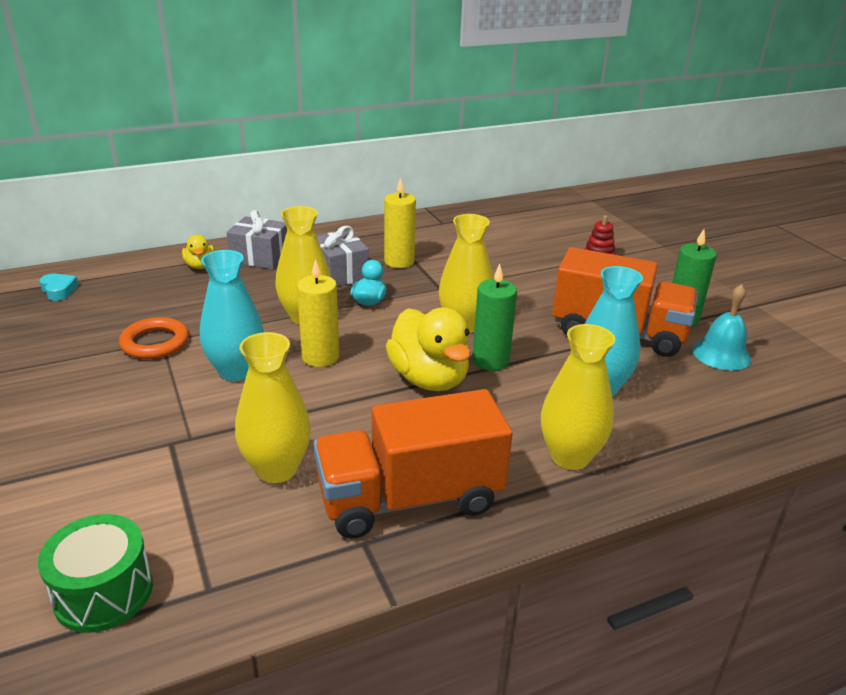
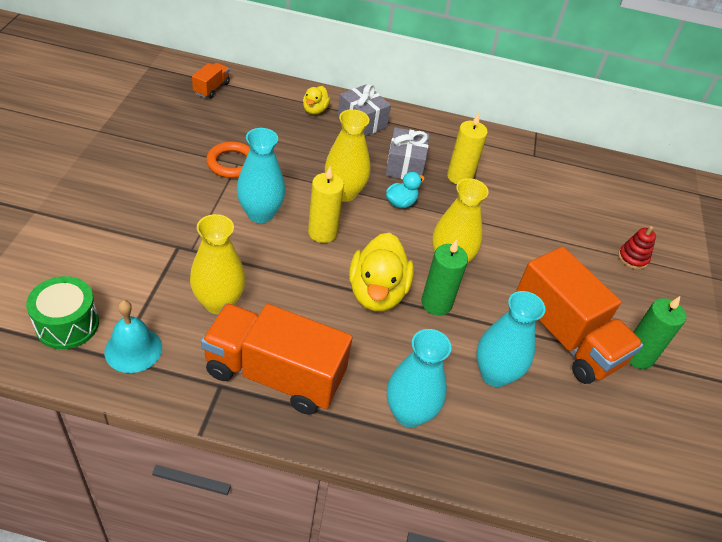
camera: 30 degrees right, 15 degrees up
turquoise heart [39,274,79,301] -> orange truck [192,63,230,98]
yellow vase [541,324,615,470] -> turquoise vase [387,329,451,427]
turquoise bell [692,284,751,371] -> turquoise bell moved to [104,300,162,373]

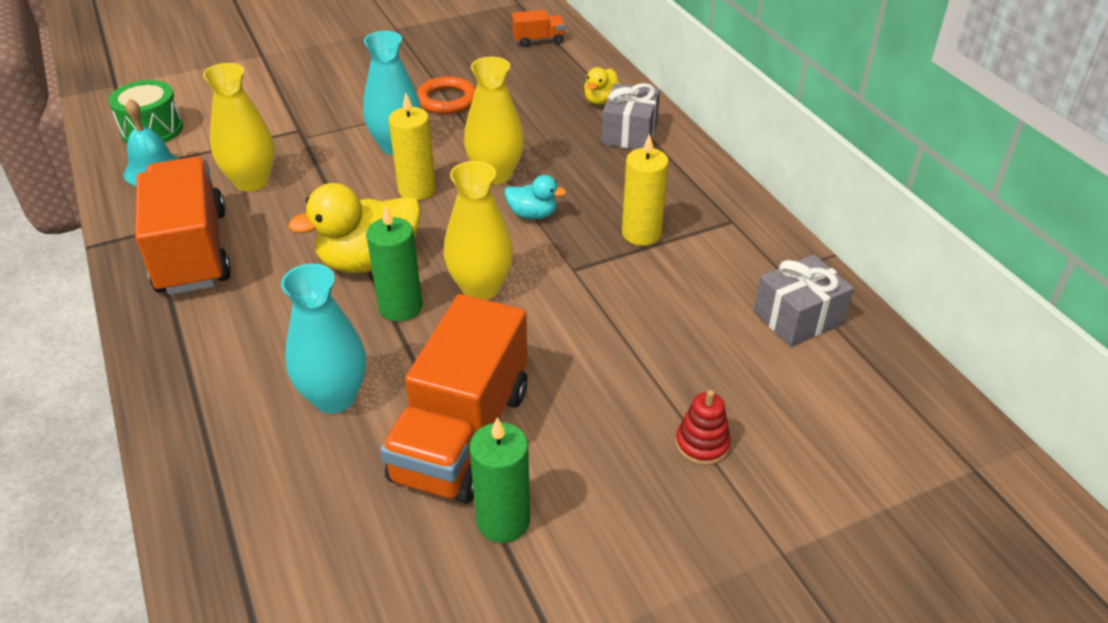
camera: 60 degrees right, 5 degrees down
yellow duck [303,86,330,115] -> yellow duck turned 45 degrees counterclockwise [584,67,621,105]
grey gift [385,127,429,179] -> grey gift moved to [754,255,854,347]
turquoise vase [387,329,451,427] -> none

